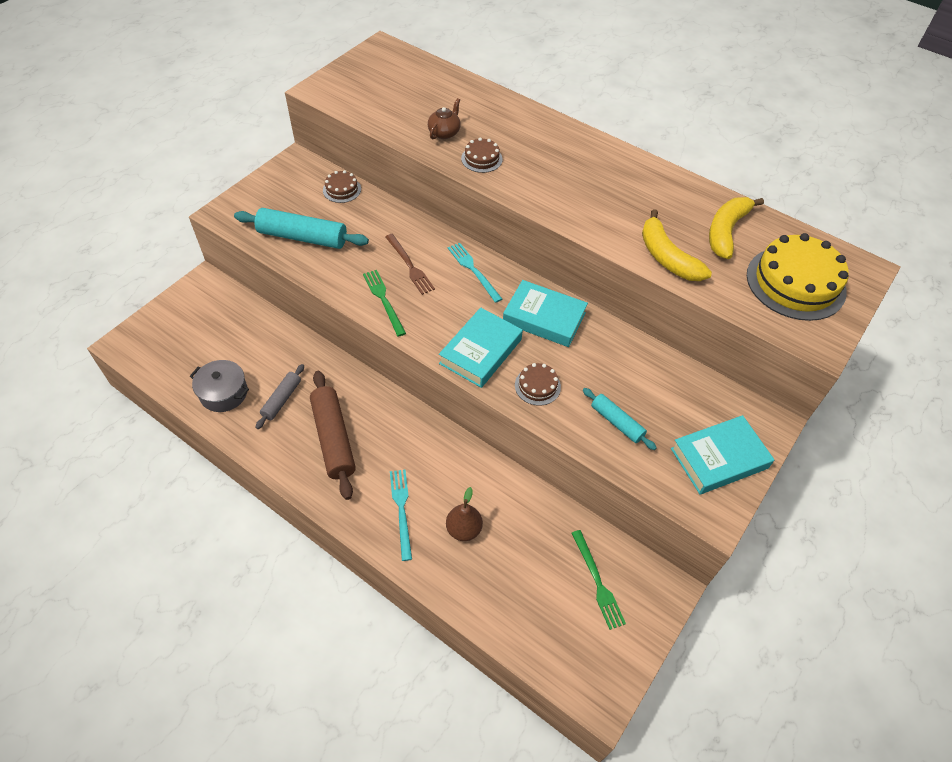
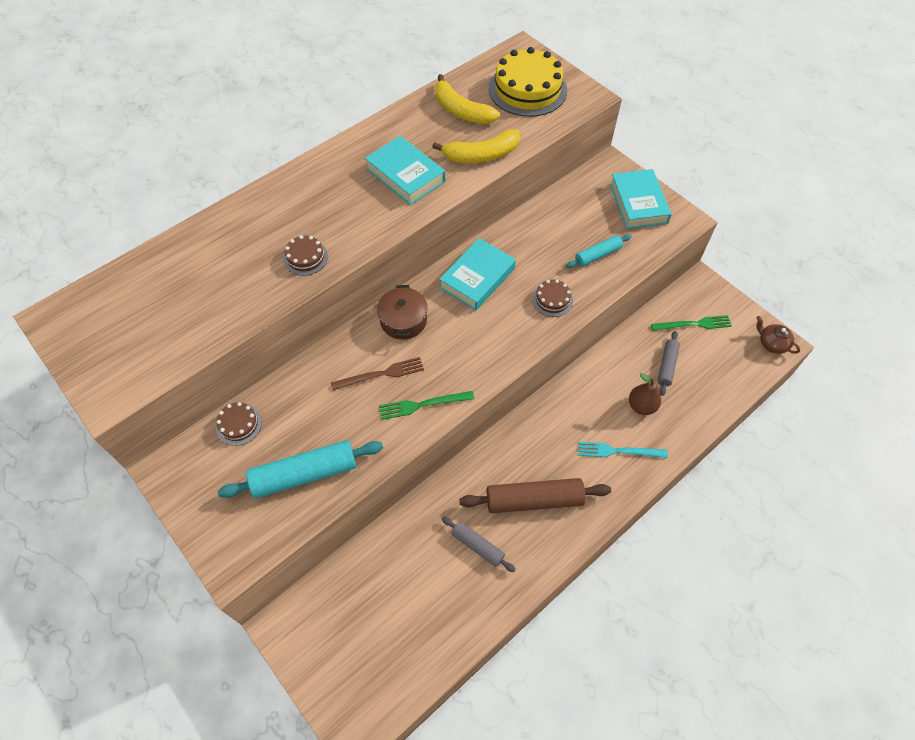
camera: 75 degrees left, 5 degrees up
grey pot [190,360,249,412] -> none
turquoise rolling pin [234,208,369,249] -> turquoise rolling pin turned 45 degrees clockwise [218,440,383,498]
brown teapot [428,98,461,139] -> brown teapot moved to [756,316,800,354]
turquoise book [439,307,523,388] -> turquoise book moved to [365,136,445,205]
turquoise fork [448,243,502,303] -> brown pot [377,285,428,340]
none -> grey rolling pin [657,331,680,396]

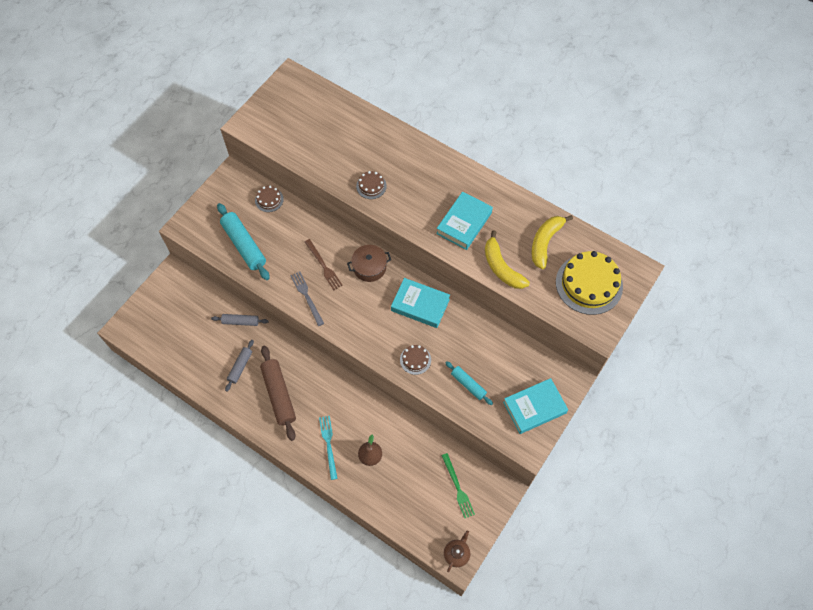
camera: 75 degrees right, 5 degrees up
green fork [379,391,474,420] -> grey fork [291,271,324,326]
grey rolling pin [657,331,680,396] -> grey rolling pin moved to [211,314,269,326]

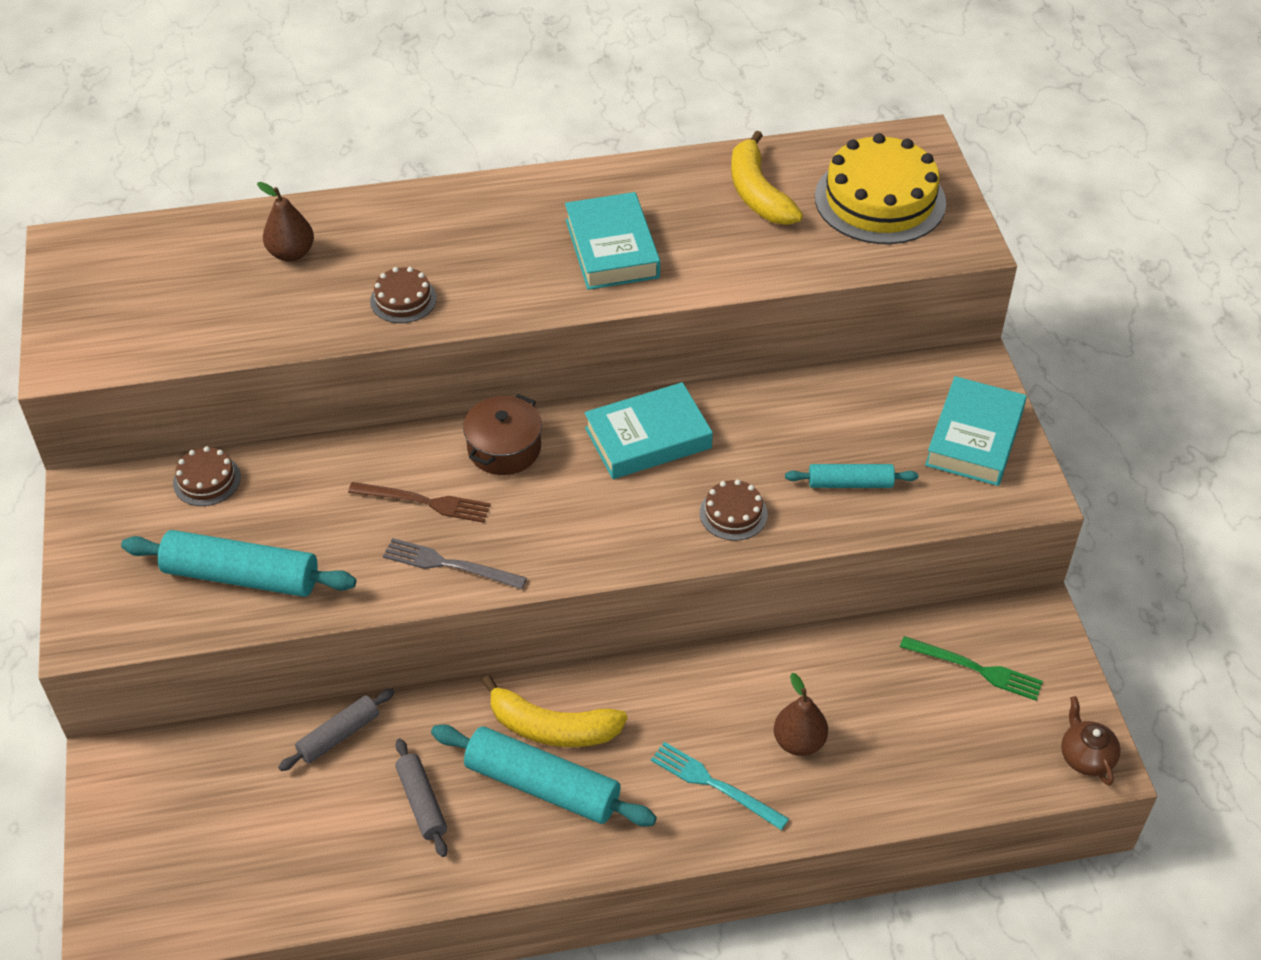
camera: 45 degrees left, 15 degrees down
brown rolling pin [260,346,296,441] -> turquoise rolling pin [431,724,657,826]
yellow banana [485,230,530,289] -> yellow banana moved to [481,675,628,747]
none -> brown pear [257,182,314,262]

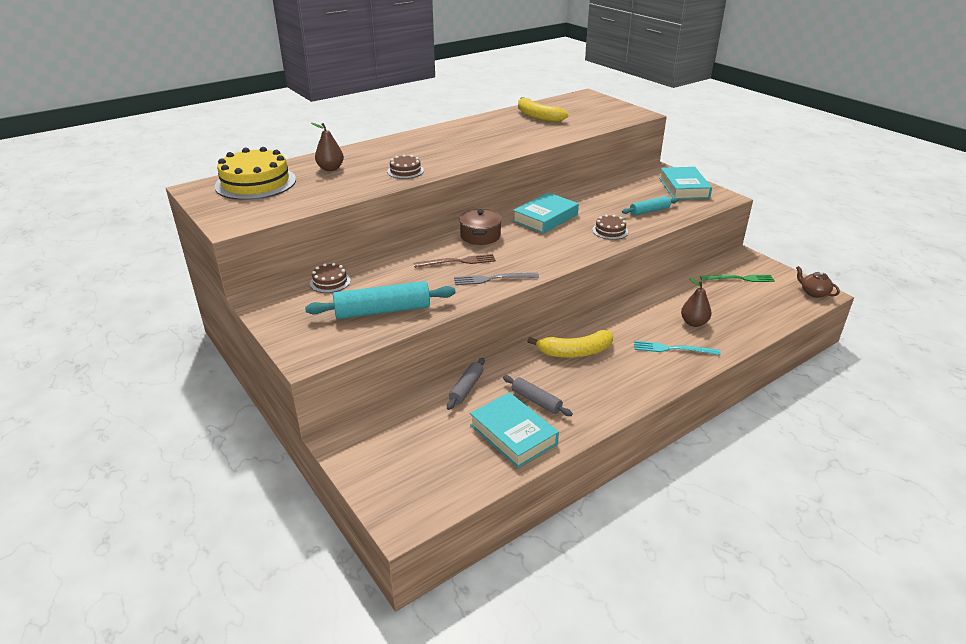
camera: 25 degrees left, 15 degrees down
turquoise rolling pin [431,724,657,826] -> none
turquoise book [565,192,660,290] -> turquoise book moved to [470,392,559,468]
yellow cake [815,133,946,244] -> yellow cake moved to [214,147,296,200]

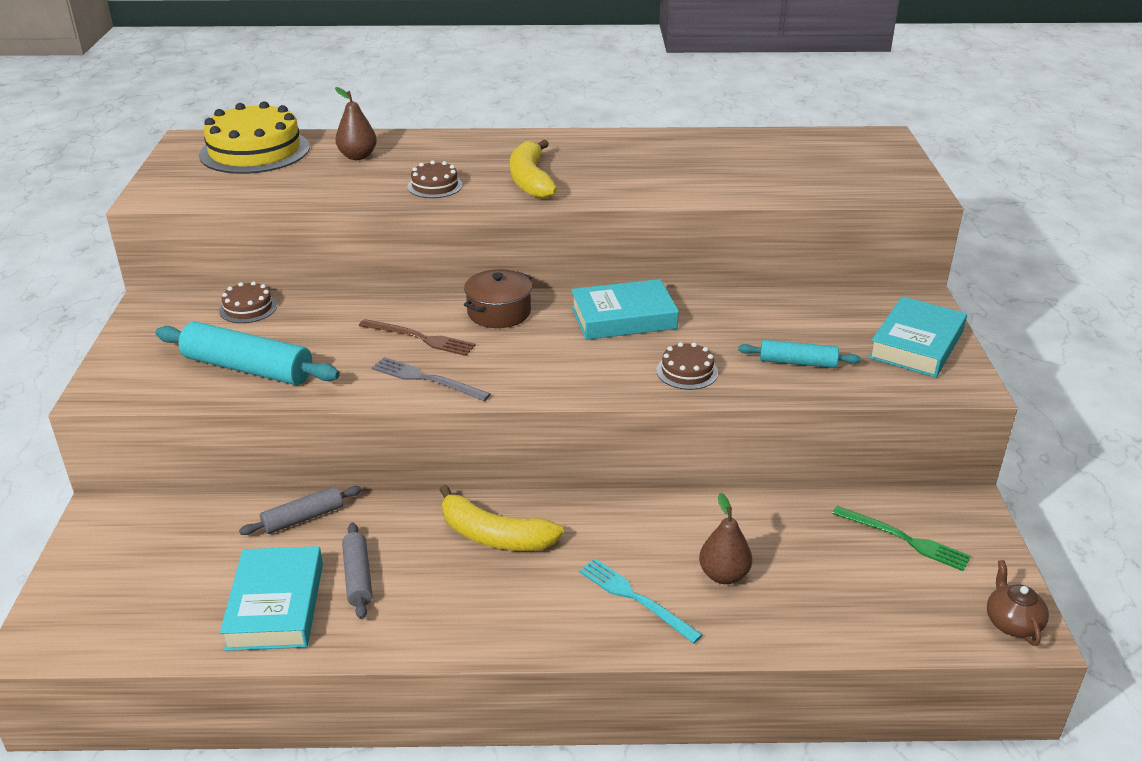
camera: 35 degrees right, 0 degrees up
yellow banana [518,97,568,122] -> yellow banana moved to [510,140,557,199]

